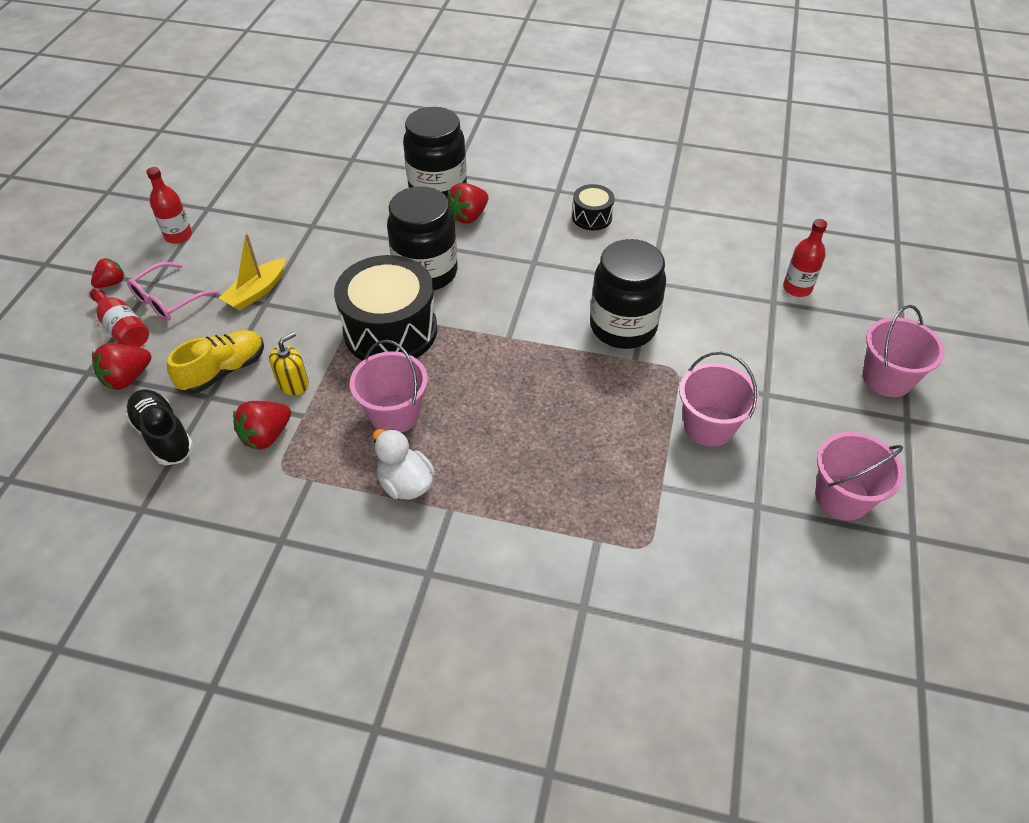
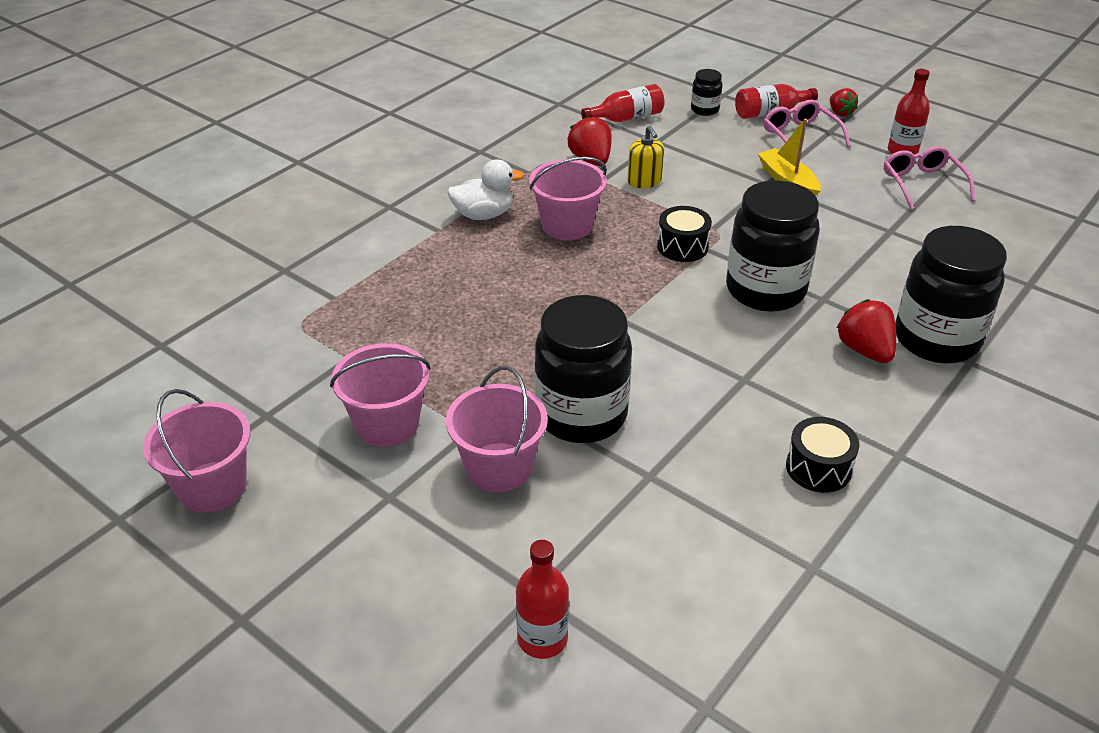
camera: 115 degrees right, 10 degrees down
red strawberry [92,343,151,390] -> black jar [691,69,723,116]
black shoe [125,390,194,465] -> red bottle [581,84,664,122]
yellow shoe [167,330,264,394] -> none
black drum [334,255,437,361] -> black drum [657,206,712,262], size x0.49
pink bucket [863,305,945,397] -> pink bucket moved to [446,366,548,492]
none -> pink glasses [884,146,975,210]

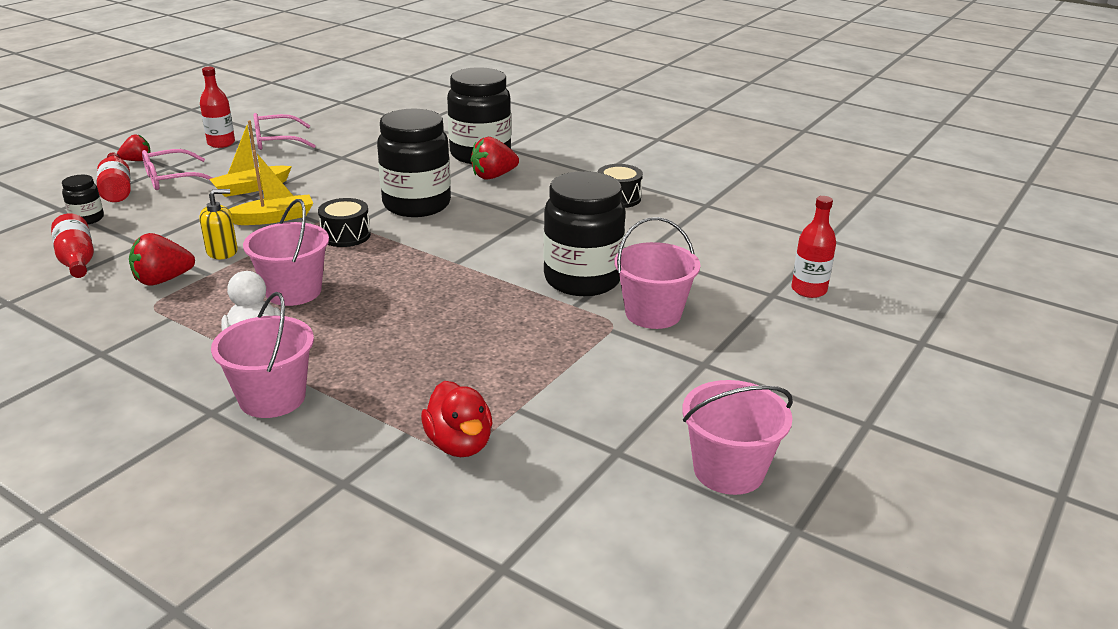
camera: 95 degrees left, 10 degrees down
pink bucket [330,343,431,447] -> pink bucket moved to [211,292,314,418]
none -> yellow boat [229,150,313,225]
none -> red duck [421,381,492,457]

